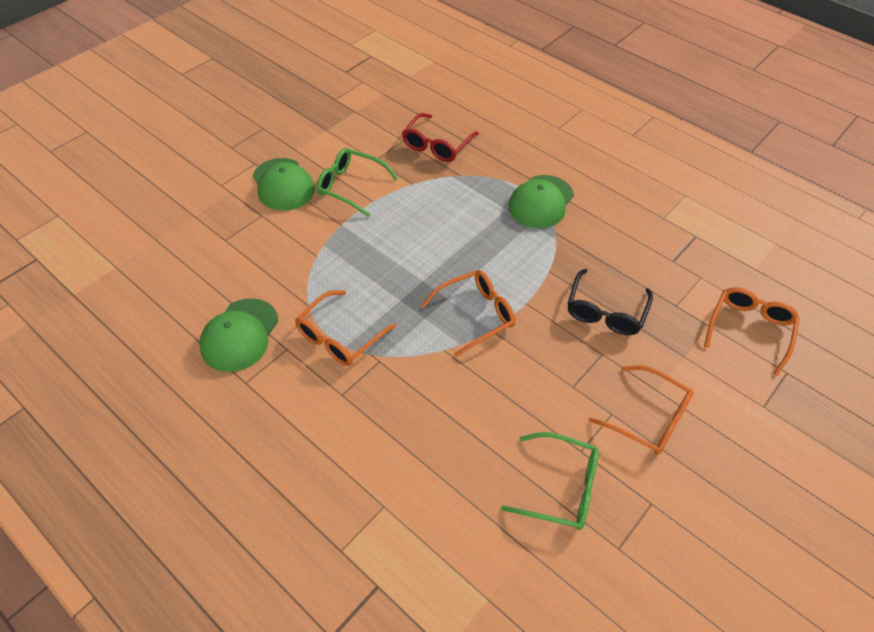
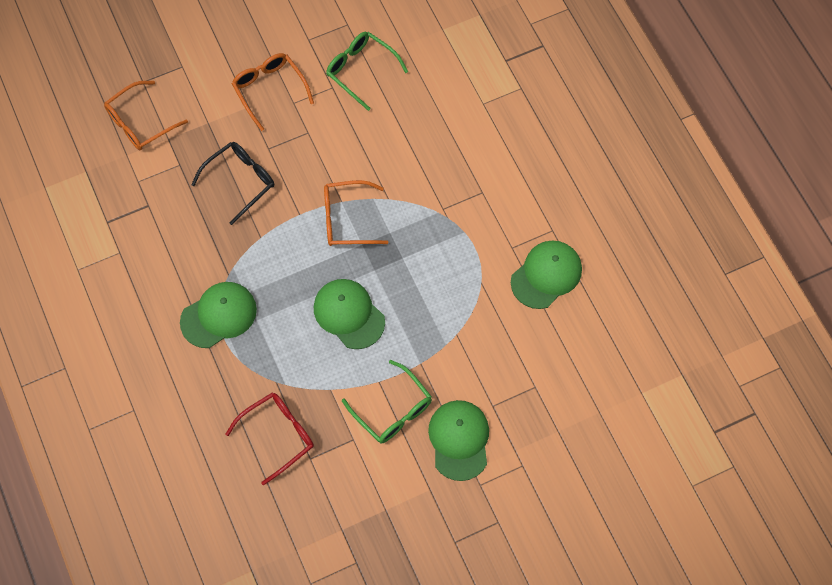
camera: 155 degrees left, 15 degrees up
orange glasses [295,290,396,366] -> none
none -> green cap [314,279,385,349]

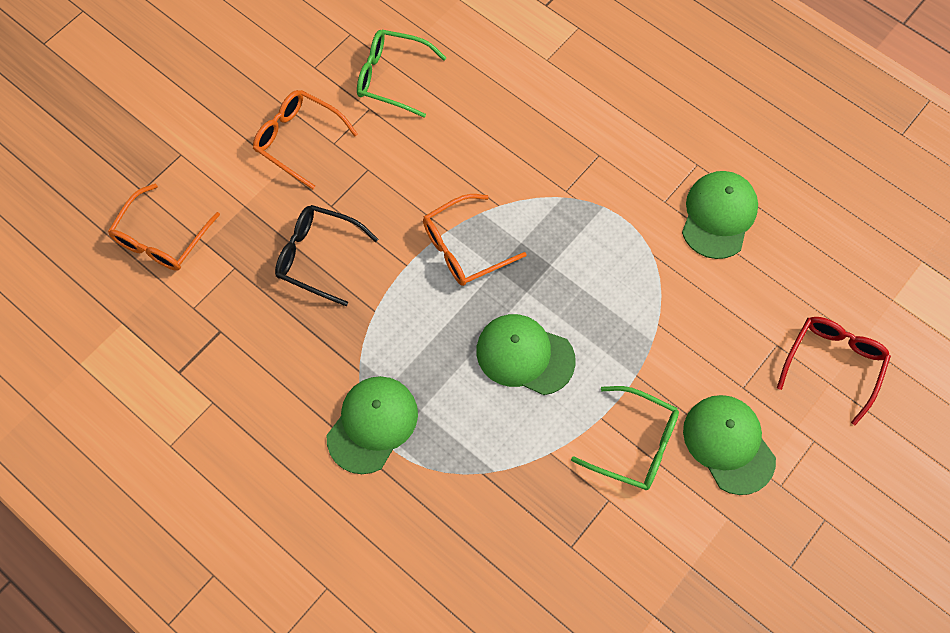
camera: 25 degrees left, 0 degrees up
black glasses [191,142,274,225] -> black glasses turned 90 degrees counterclockwise [275,205,378,306]
red glasses [225,393,314,485] -> red glasses moved to [777,317,891,425]

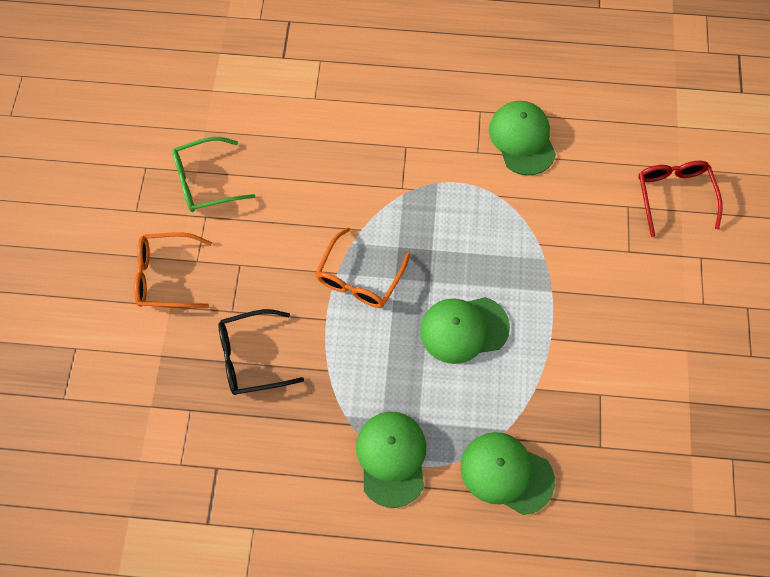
camera: 35 degrees left, 0 degrees up
orange glasses [108,184,220,271] -> none
green glasses [571,386,679,490] -> none
green cap [683,395,776,495] -> green cap moved to [461,432,555,515]

